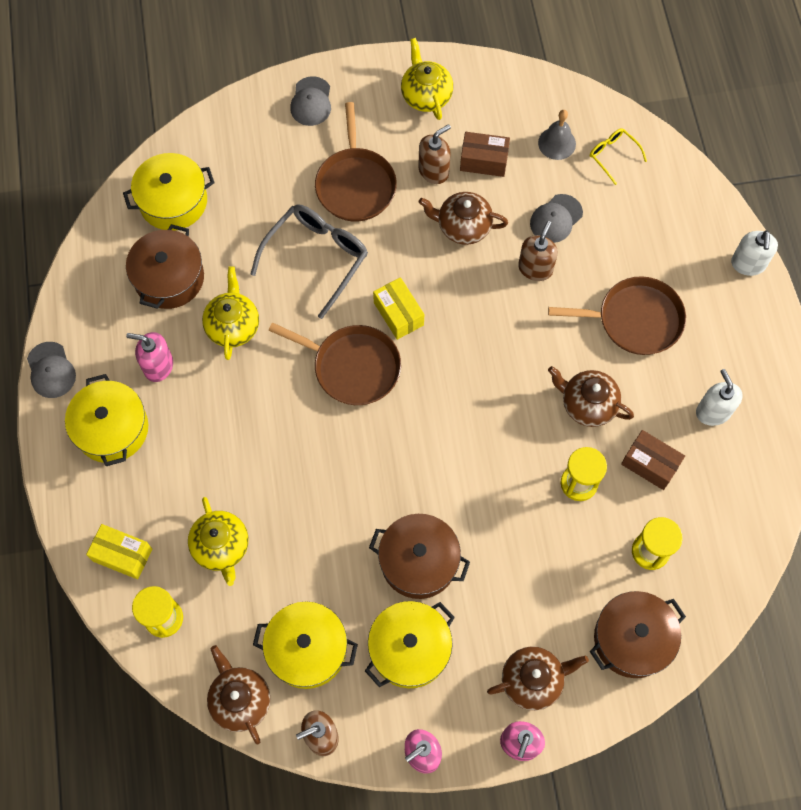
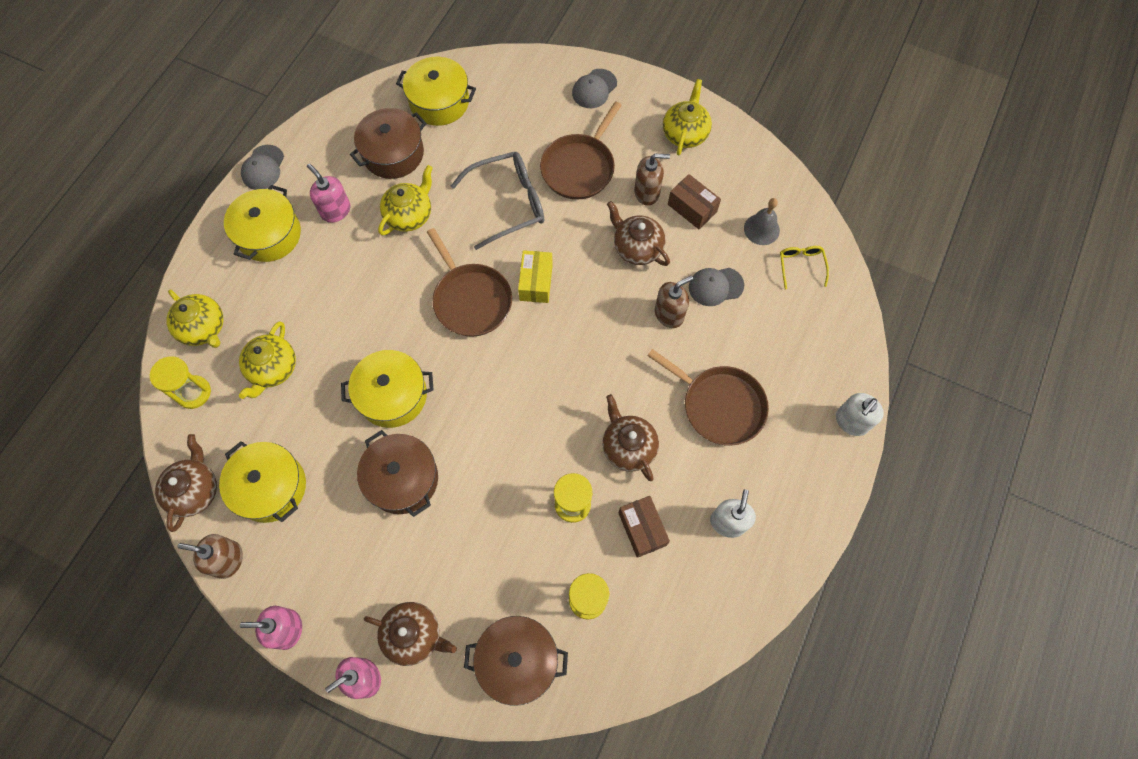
camera: 35 degrees right, 0 degrees up
yellow box [86,524,152,579] -> yellow teapot [166,290,224,348]
yellow pot [365,601,455,688] -> yellow pot moved to [341,350,434,428]

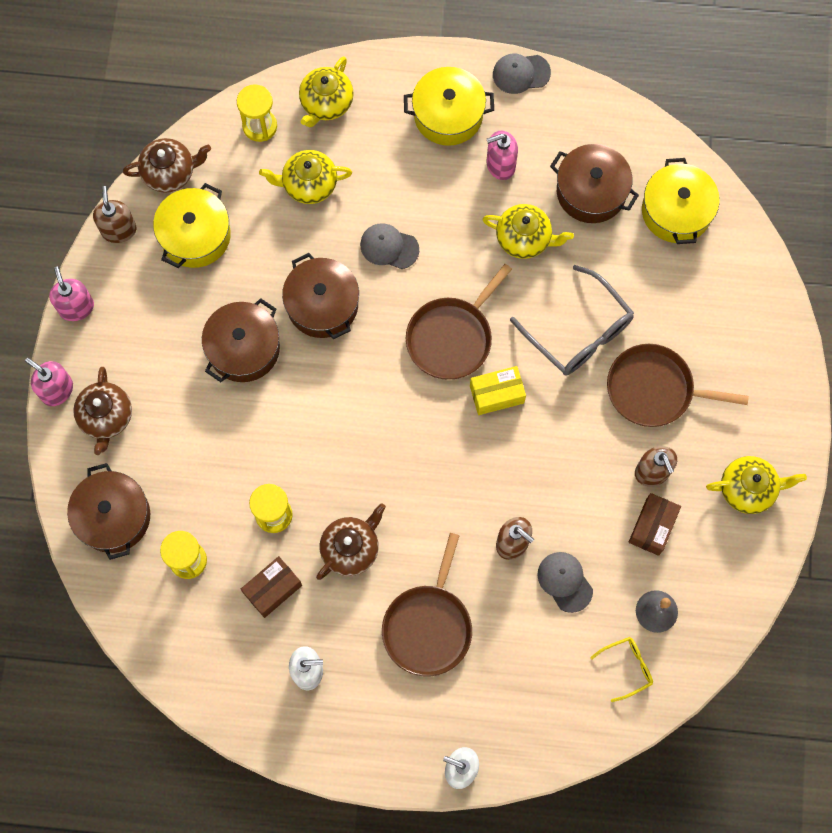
camera: 70 degrees right, 5 degrees up
pink soap dispenser [307,164,350,223] -> pink soap dispenser turned 135 degrees counterclockwise [487,131,518,180]
yellow pot [341,350,434,428] -> brown pot [282,253,359,339]
grey cap [572,69,617,108] -> grey cap moved to [360,223,419,269]
brown teapot [607,201,670,266] -> none

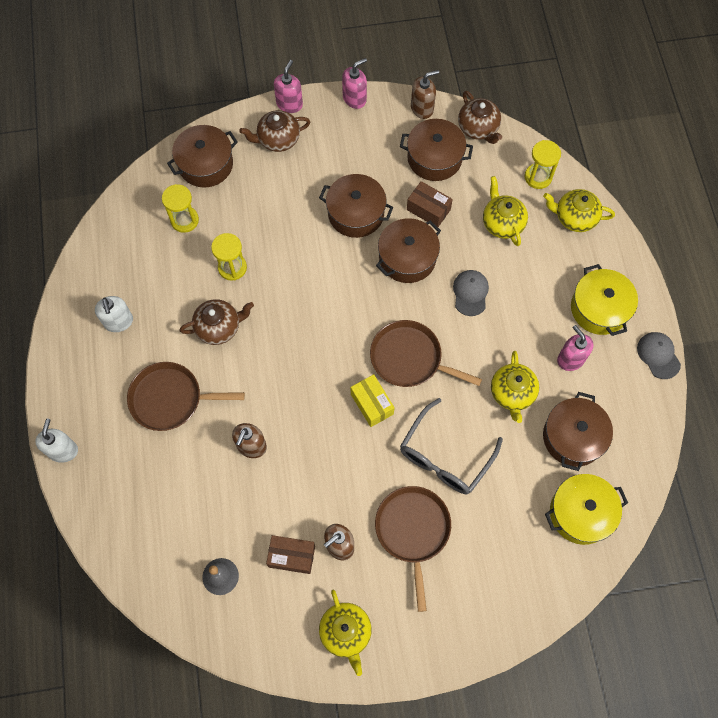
camera: 75 degrees right, 5 degrees down
yellow pot [153,183,231,268] -> brown pot [400,119,473,181]
brown box [241,556,302,618] -> brown box moved to [407,181,453,227]
brown teapot [316,503,386,580] -> brown teapot turned 45 degrees counterclockwise [180,299,254,345]
grey cap [537,552,593,613] -> none
yellow glasses [590,637,653,702] -> none

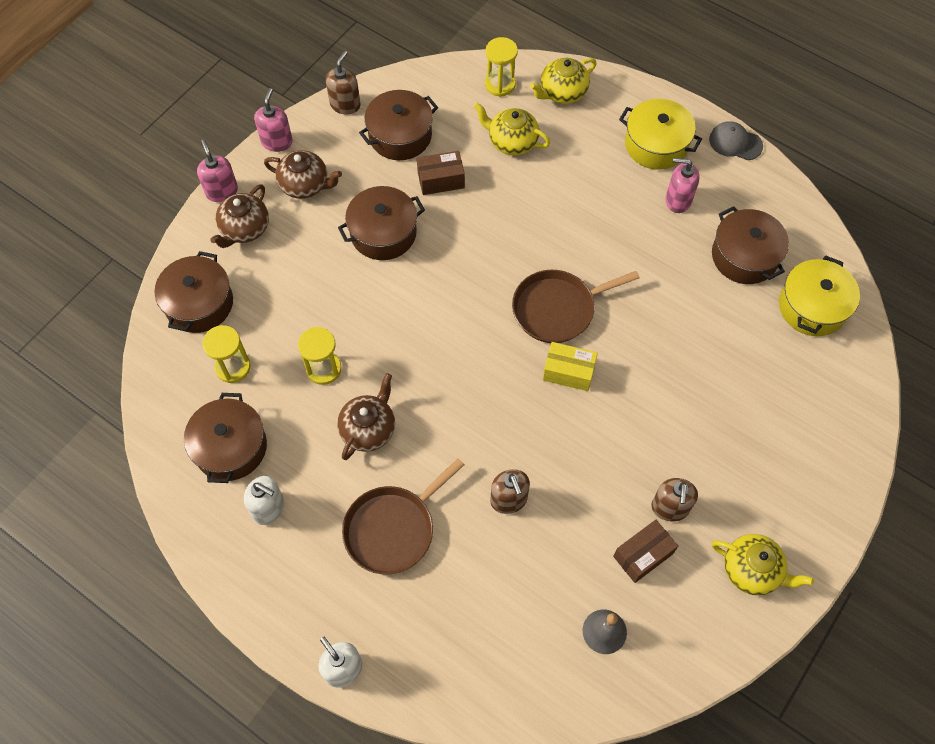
camera: 45 degrees left, 5 degrees down
brown pan [375,486,451,612] -> none
brown pot [376,218,441,283] -> brown pot moved to [184,393,267,483]
grey glasses [400,398,503,494] -> none
grey cap [453,270,489,316] -> none
brown teapot [458,91,502,144] -> brown teapot moved to [264,150,342,199]
yellow teapot [491,351,539,423] -> none

